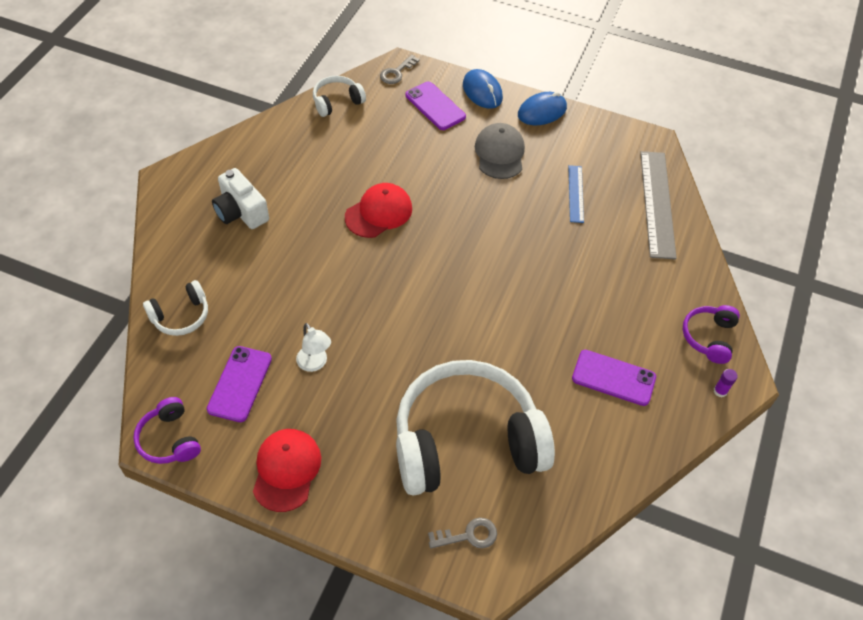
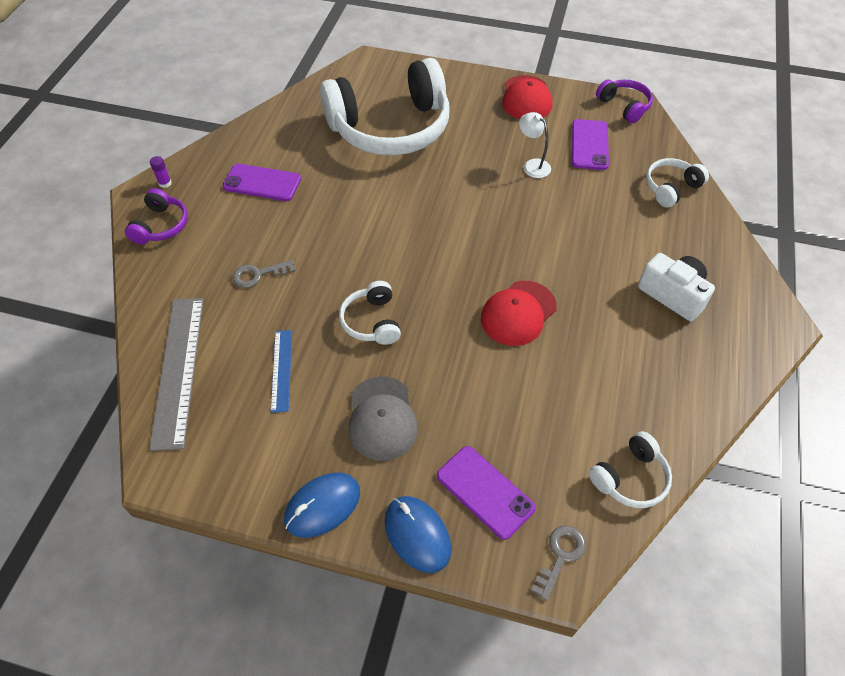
camera: 175 degrees right, 0 degrees up
grey key [428,517,497,549] -> grey key moved to [232,260,295,288]
none -> white headphones [339,281,401,345]

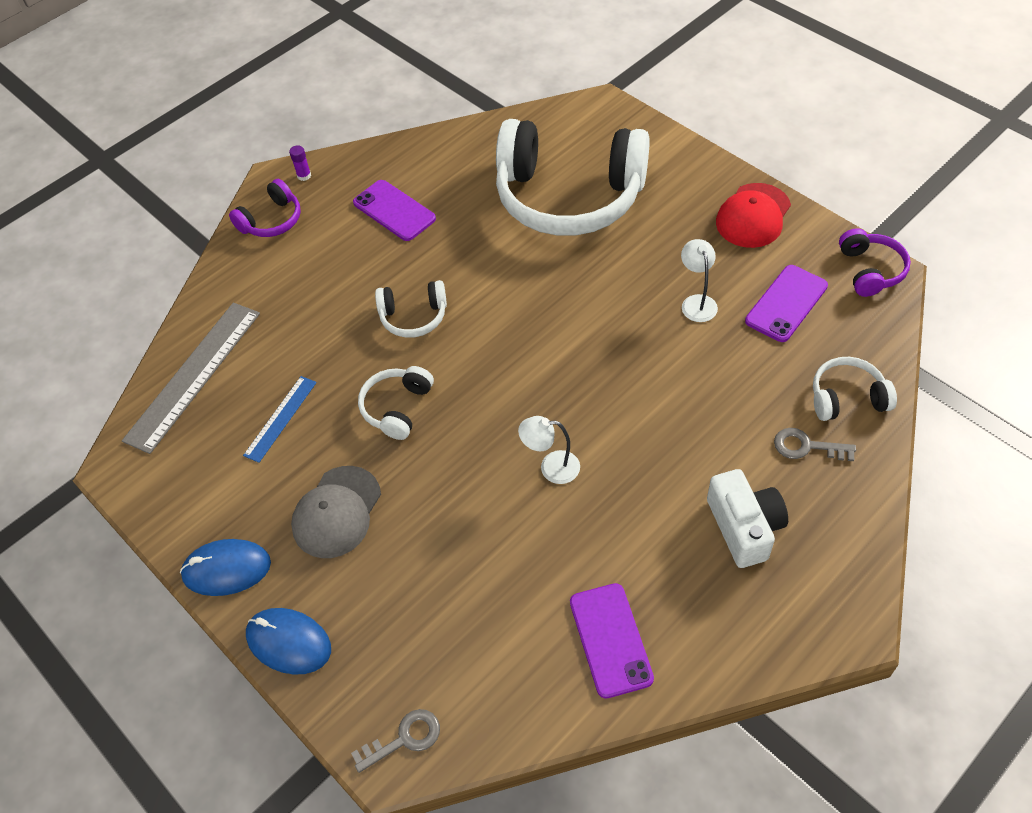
camera: 35 degrees right, 0 degrees up
grey key [232,260,295,288] -> grey key moved to [774,428,856,461]
blue mouse [385,496,451,573] -> blue mouse turned 60 degrees counterclockwise [246,608,331,675]
purple phone [437,446,535,540] -> purple phone moved to [570,583,654,699]
red cap [481,281,557,346] -> white lamp [518,416,580,484]
white headphones [589,431,672,508] -> white headphones moved to [375,280,447,338]

